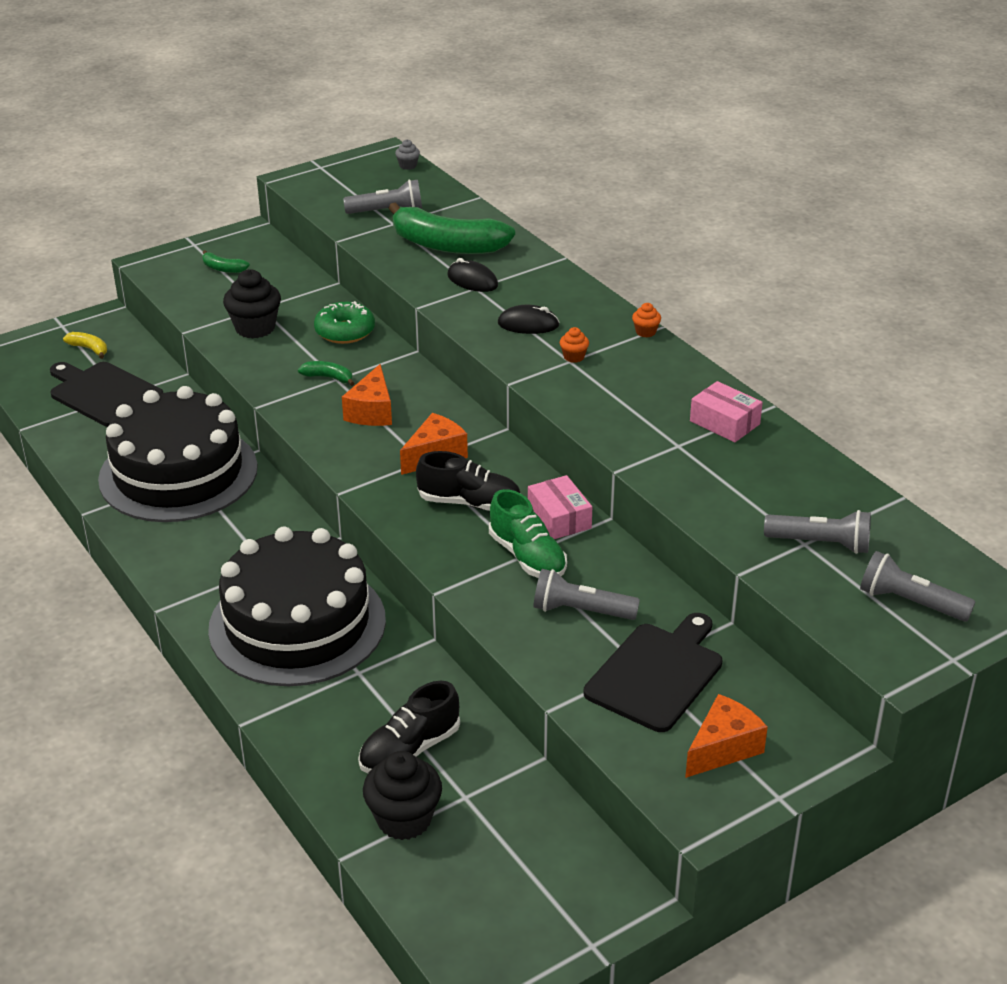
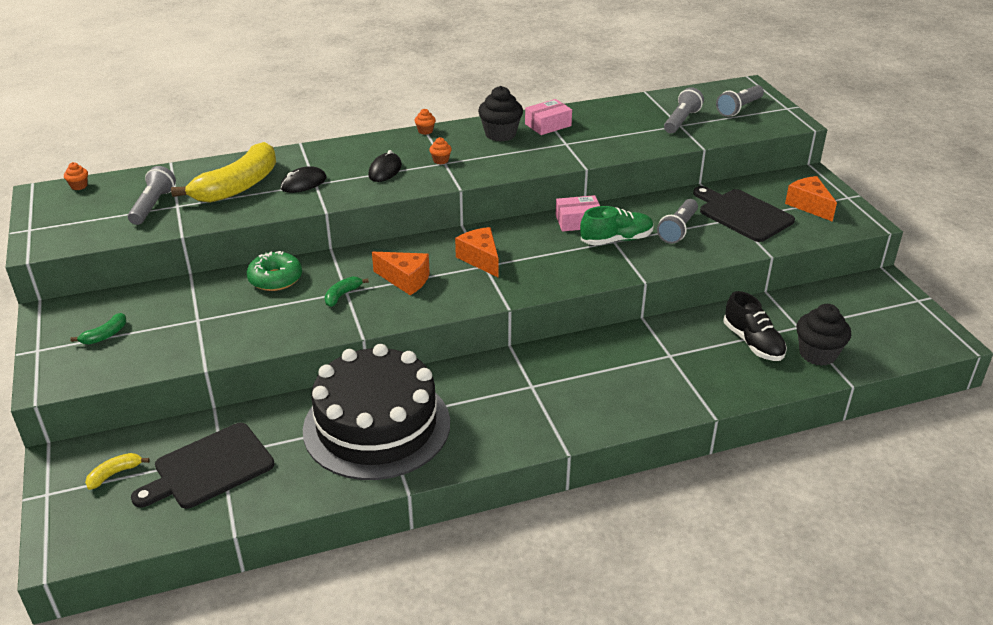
camera: 75 degrees left, 0 degrees up
black cake [208,526,386,686] -> none
black cupcake [223,269,281,339] -> black cupcake moved to [478,86,523,142]
green banana [389,202,515,254] -> yellow banana [171,142,276,203]
grey cupcake [395,139,420,170] -> orange cupcake [64,162,88,190]
black shoe [416,451,520,511] -> none

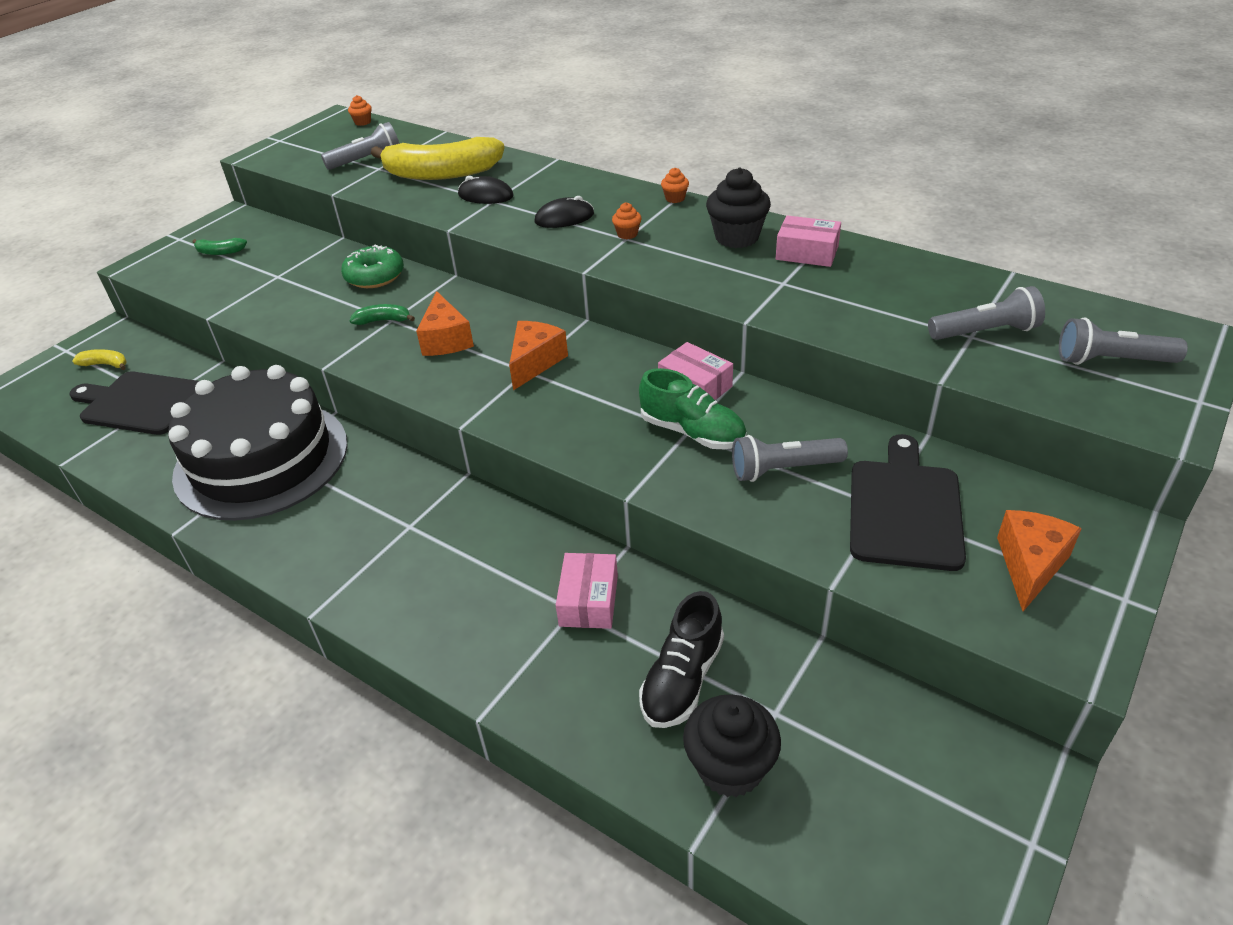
camera: 55 degrees right, 5 degrees up
none -> pink box [556,553,618,629]

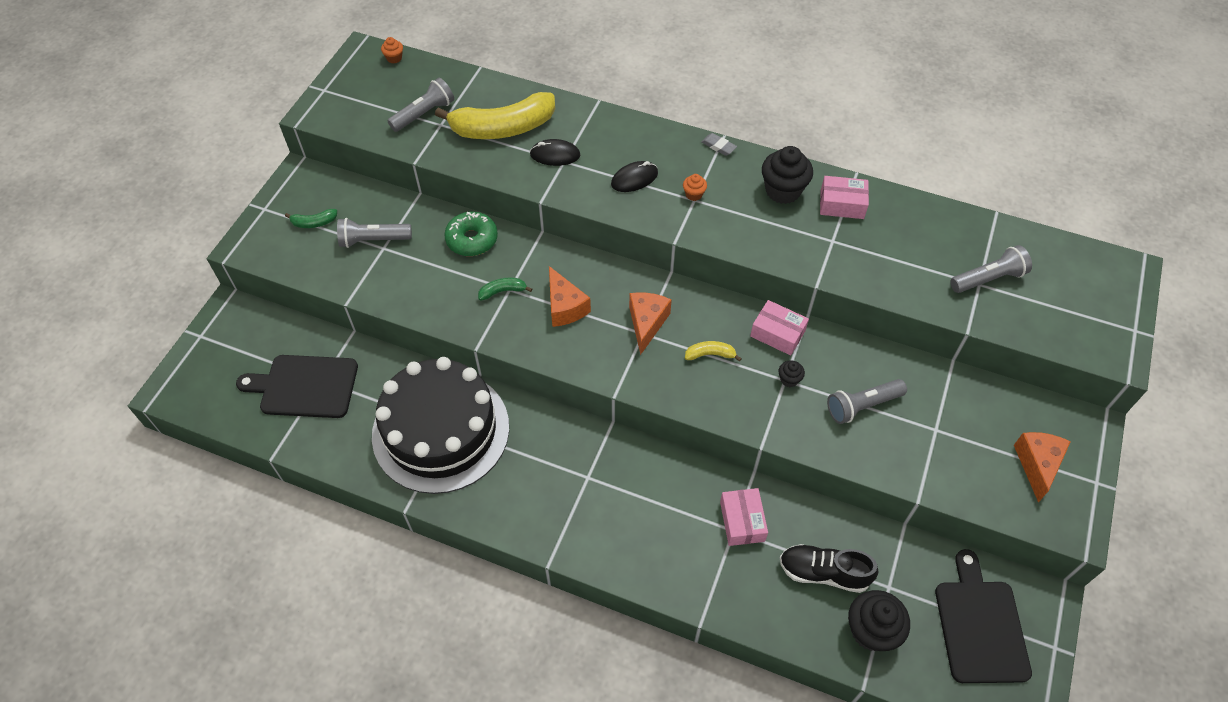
camera: 15 degrees left, 15 degrees up
yellow banana [72,349,127,370] -> yellow banana moved to [685,341,742,362]
green shoe [639,368,747,449] -> black cupcake [779,360,805,387]
black shoe [639,591,724,728] -> black shoe turned 90 degrees clockwise [780,544,878,593]
orange cupcake [661,168,689,203] -> grey eraser [701,133,737,156]
black cutting board [850,434,966,571] -> black cutting board moved to [935,549,1032,683]
grey flashlight [1059,318,1188,365] -> grey flashlight moved to [337,218,412,248]

